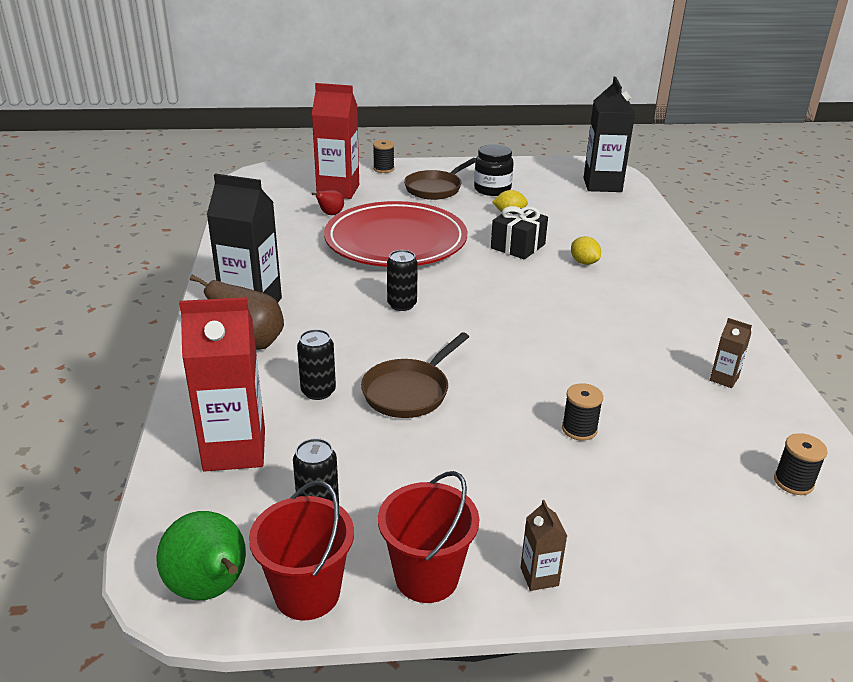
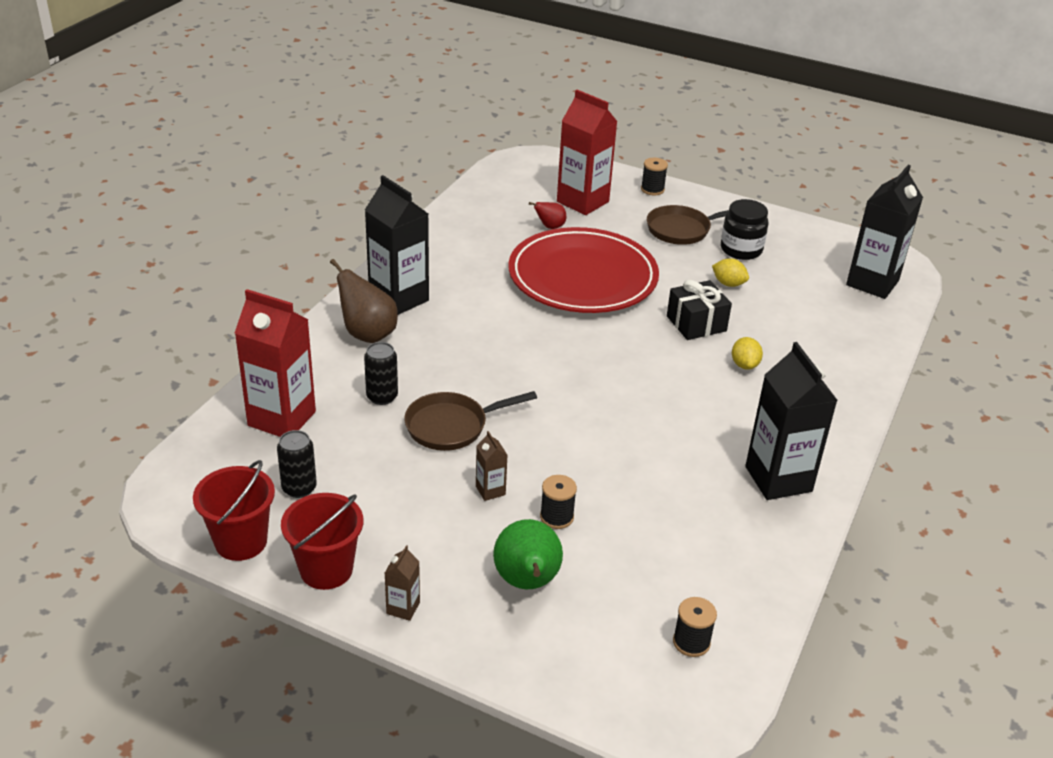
camera: 30 degrees right, 5 degrees up
green pear [156,511,246,601] -> green pear moved to [493,519,563,589]
black can [387,250,418,311] -> none
brown carton [710,318,752,388] -> brown carton moved to [476,431,507,501]
none -> black carton [745,342,838,500]

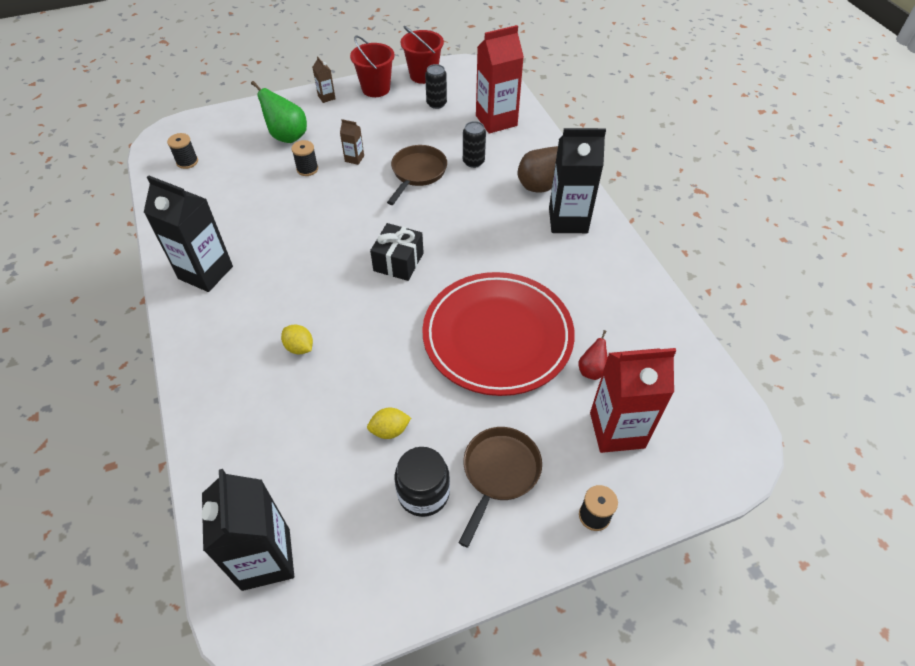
camera: 135 degrees right, 15 degrees up
black gift [667,280,732,340] -> black gift moved to [370,223,424,281]

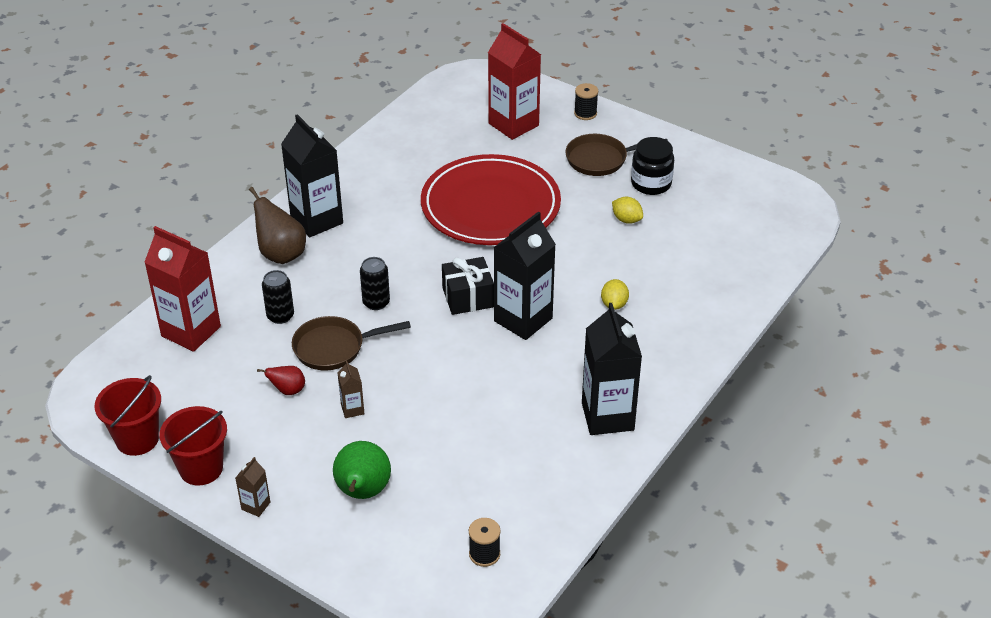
camera: 125 degrees left, 10 degrees down
black carton [202,469,294,591] -> black carton moved to [493,212,556,340]
black spool [291,140,318,176] -> none
black can [425,64,447,109] -> black can moved to [360,257,390,310]
red pear [578,330,608,380] -> red pear moved to [257,366,305,395]

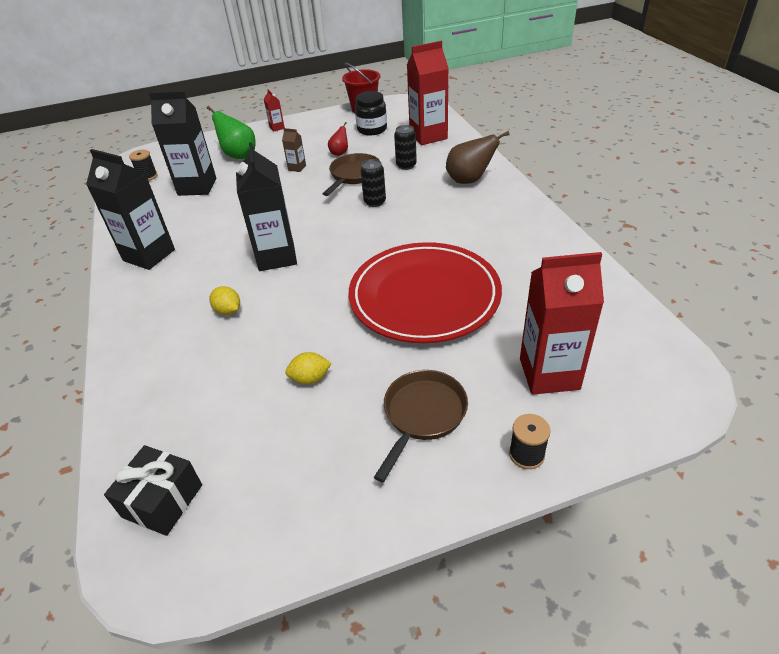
camera: 130 degrees right, 0 degrees up
red bucket [159,406,227,485] -> none
brown carton [235,457,270,517] -> red carton [264,89,285,132]
black carton [281,114,343,238] -> black carton moved to [149,91,217,196]
black gift [442,257,494,315] -> black gift moved to [104,445,202,536]
black jar [631,137,674,195] -> black jar moved to [355,91,387,135]

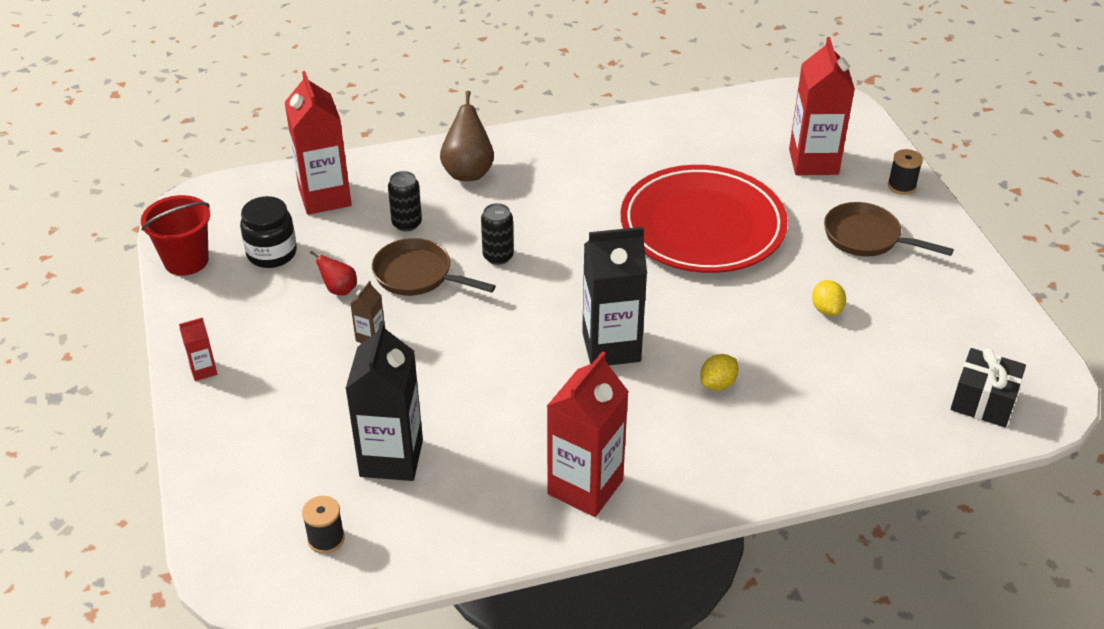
camera: 90 degrees left, 0 degrees up
black carton [86,149,175,270] -> red carton [547,351,629,517]
green pear [207,106,255,159] -> none

